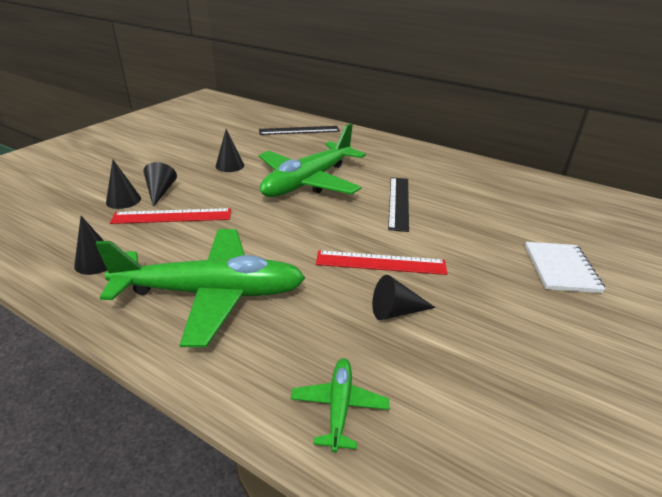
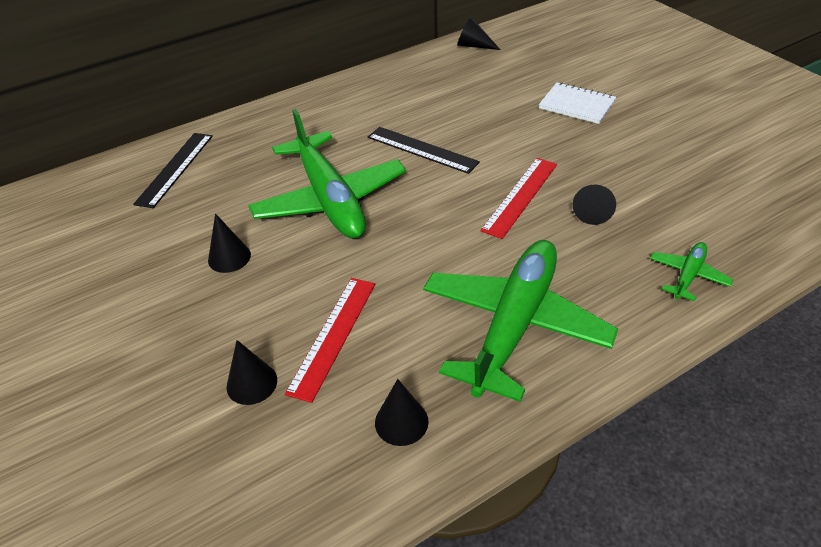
camera: 60 degrees left, 10 degrees up
black cone [143,162,177,207] -> black cone moved to [457,17,500,50]
green plane [291,358,389,453] -> green plane turned 90 degrees clockwise [650,242,733,301]

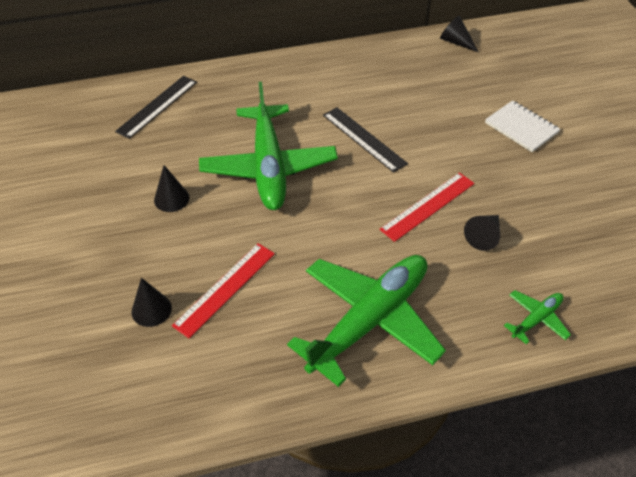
camera: 15 degrees right, 5 degrees up
black cone [375,379,428,446] -> none

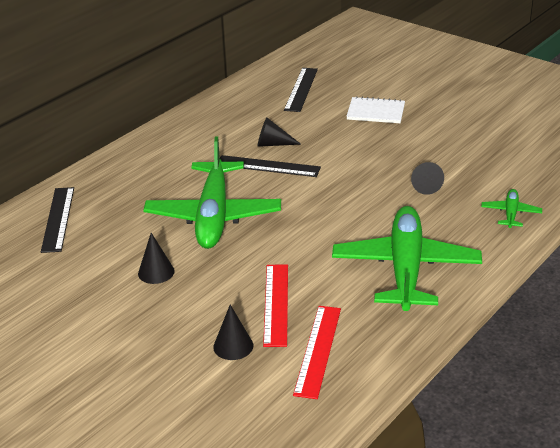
camera: 35 degrees left, 15 degrees down
green plane [199,82,338,210] -> green plane turned 45 degrees clockwise [143,136,281,249]
red ruler [379,173,475,242] -> red ruler moved to [293,306,341,399]
black cone [440,16,479,52] -> black cone moved to [257,117,301,147]
none -> black ruler [284,68,318,112]

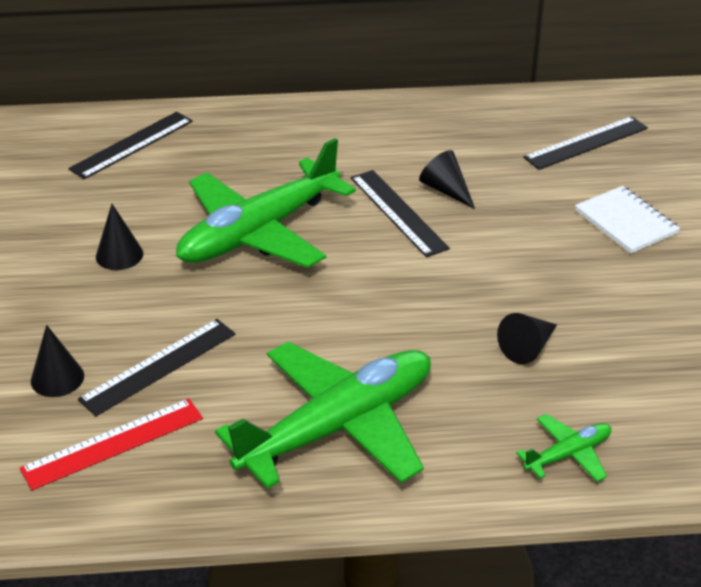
camera: 45 degrees right, 5 degrees up
red ruler [263,264,288,347] -> black ruler [78,319,235,416]

